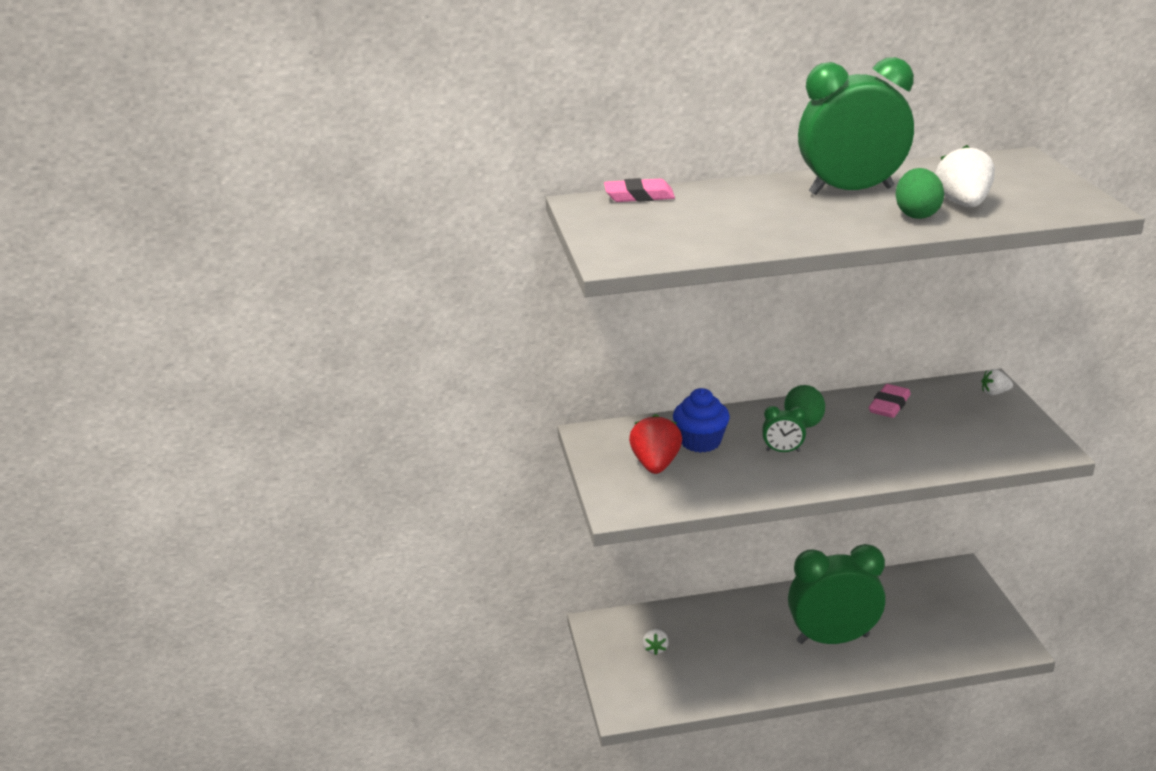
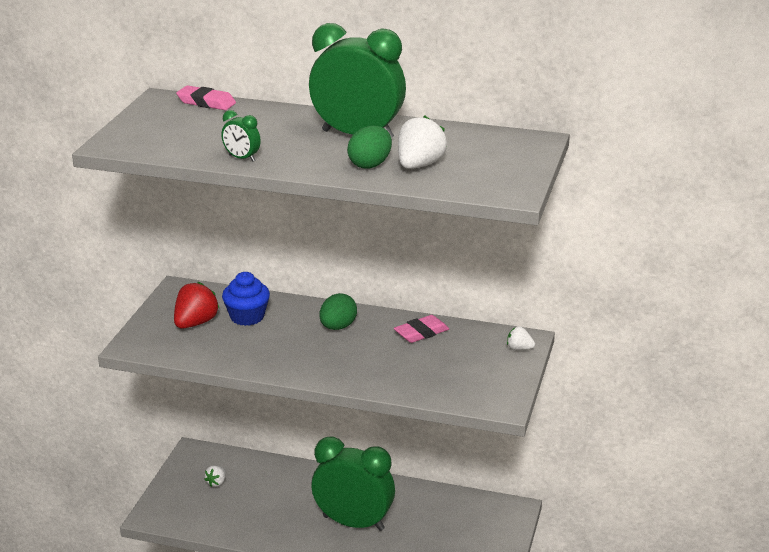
camera: 25 degrees right, 0 degrees up
green clock [762,406,806,452] -> green clock moved to [221,110,261,162]

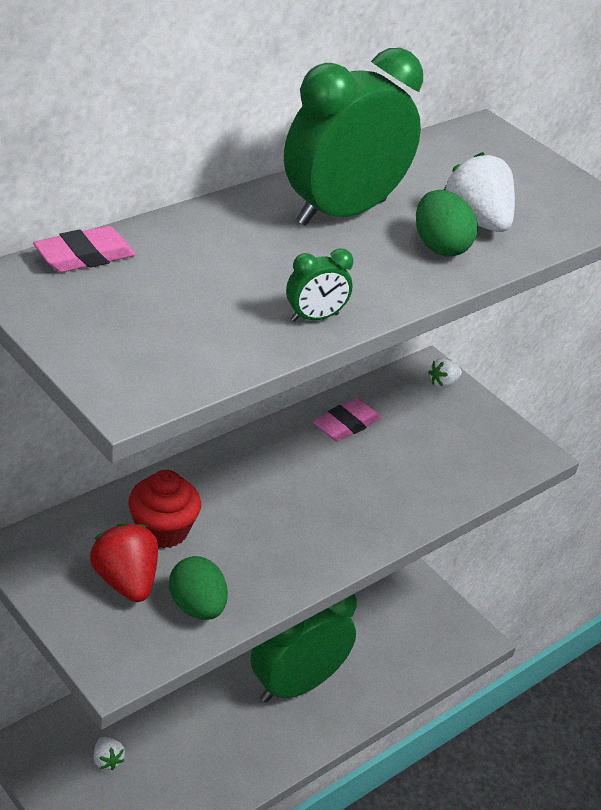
camera: 60 degrees left, 10 degrees up
blue cupcake [222,272,270,326] -> red cupcake [128,470,201,548]
green egg [320,293,357,330] -> green egg moved to [169,556,228,620]
pink eraser [394,315,449,343] -> pink eraser turned 45 degrees clockwise [313,398,381,442]

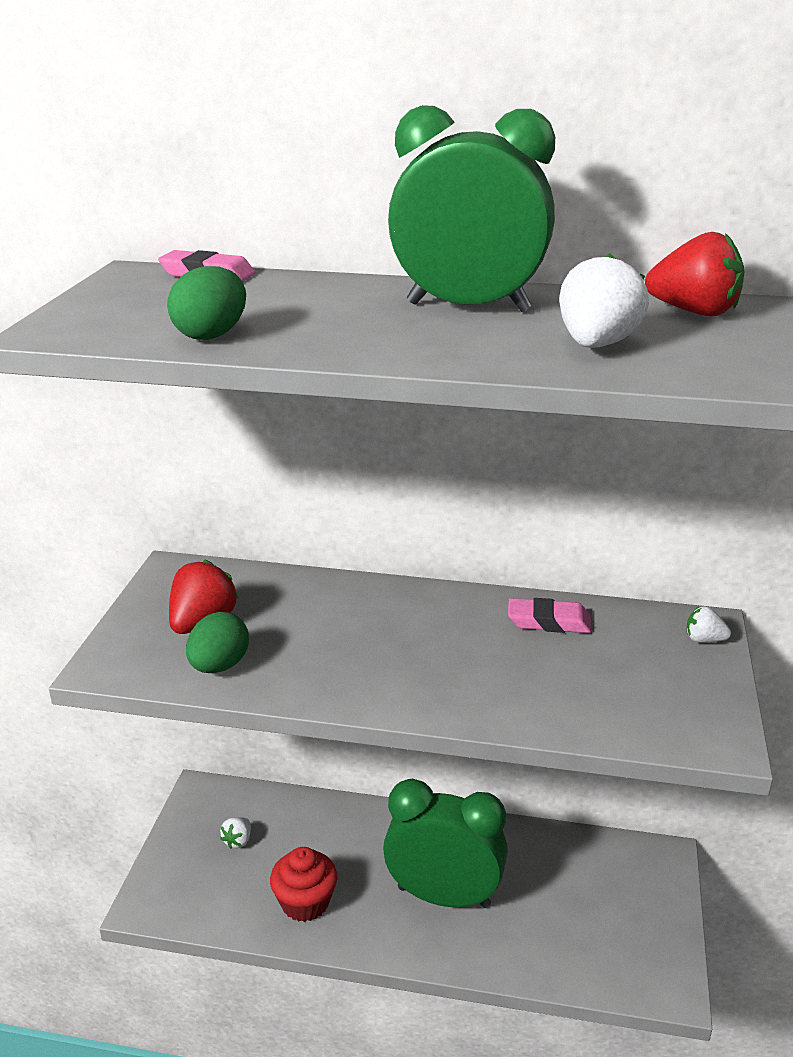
camera: 55 degrees right, 10 degrees down
red cupcake [128,470,201,548] -> red cupcake moved to [270,847,337,922]
green clock [286,248,353,322] -> none
green egg [416,190,478,257] -> green egg moved to [167,266,246,340]
none -> red strawberry [645,232,745,317]

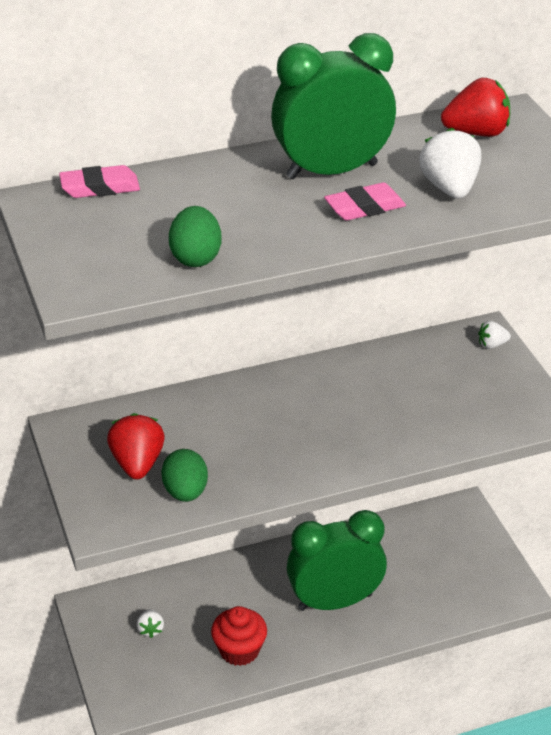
camera: 30 degrees left, 10 degrees up
pink eraser [508,598,592,633] -> pink eraser moved to [324,182,406,221]

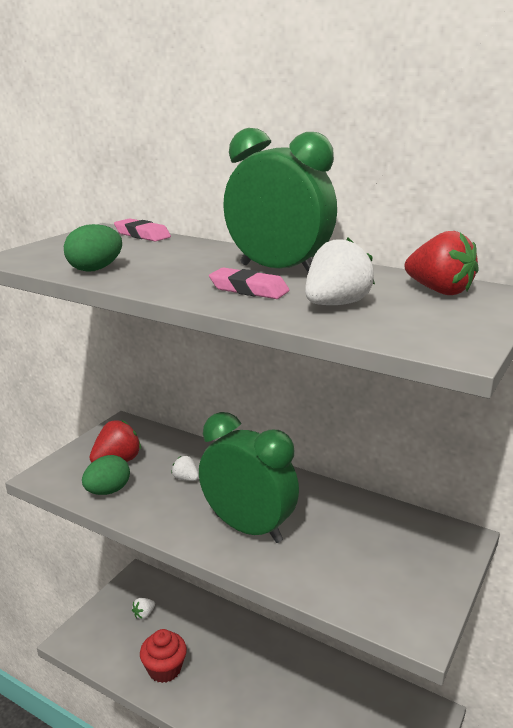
camera: 50 degrees right, 15 degrees down
green clock [287,510,387,611] -> green clock moved to [199,412,299,543]
white strawberry [478,321,511,349] -> white strawberry moved to [171,456,199,481]

